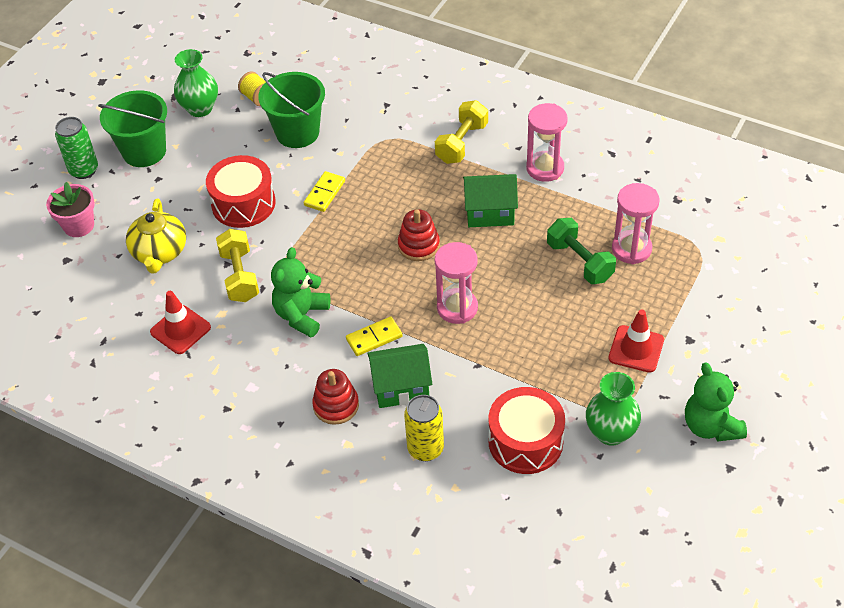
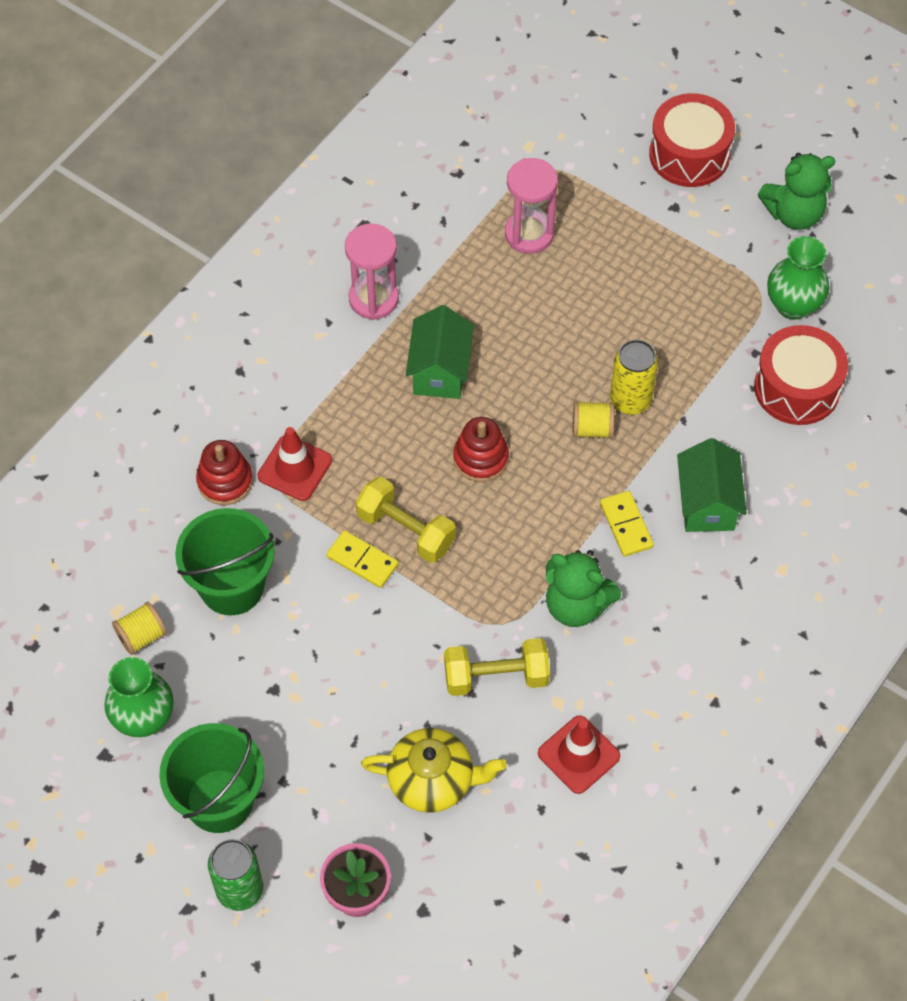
camera: 85 degrees left, 10 degrees up
red drum [206,155,276,228] -> red drum moved to [649,93,735,187]
red stacking toy [312,369,359,425] -> red stacking toy moved to [196,440,253,505]
yellow can [404,395,444,461] -> yellow can moved to [610,340,658,415]
yellow dumbbell [435,100,488,164] -> yellow dumbbell moved to [356,477,456,563]
pink hourglass [435,242,478,324] -> yellow spool [573,401,614,439]
green dumbbell [547,218,616,284] -> none
red traffic cone [608,309,664,373] -> red traffic cone moved to [257,427,332,501]

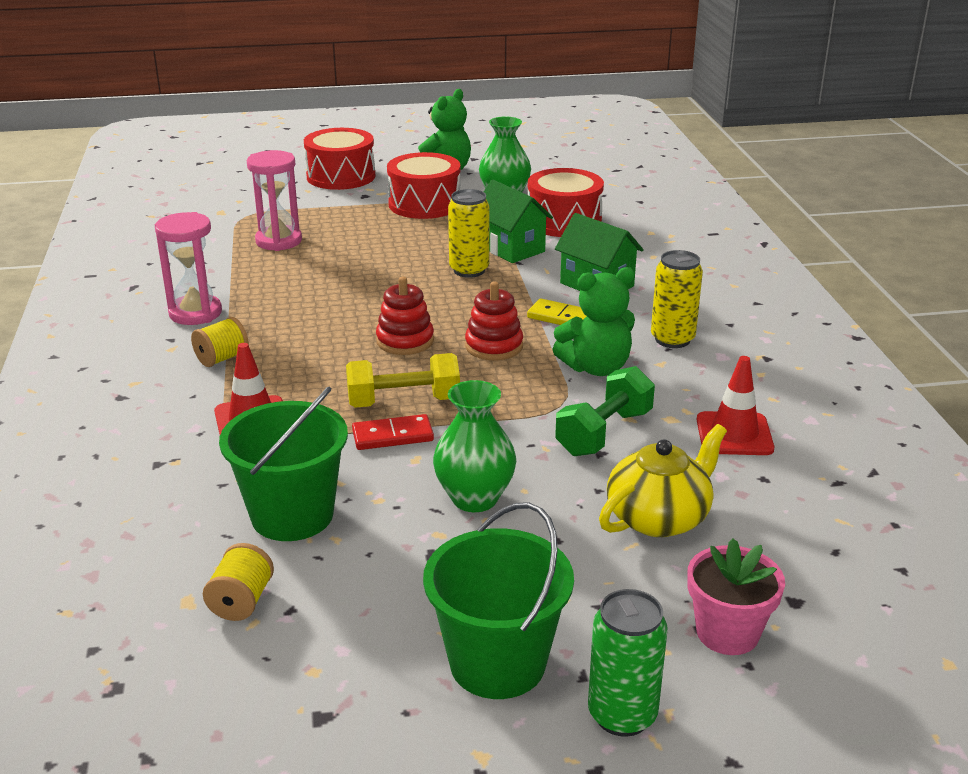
camera: 45 degrees left, 30 degrees down
green vase [105,657,174,737] -> green vase moved to [433,380,516,512]
red stacking toy [196,440,253,505] -> red stacking toy moved to [465,282,523,360]
yellow domino [326,530,399,588] -> red domino [352,414,434,450]
green house [406,305,474,399] -> green house moved to [484,180,553,263]
yellow dumbbell [444,638,550,696] -> green dumbbell [555,366,655,456]
yellow spool [573,401,614,439] -> yellow spool moved to [191,317,249,367]
none -> red drum [387,152,461,219]
none -> yellow can [651,250,703,348]

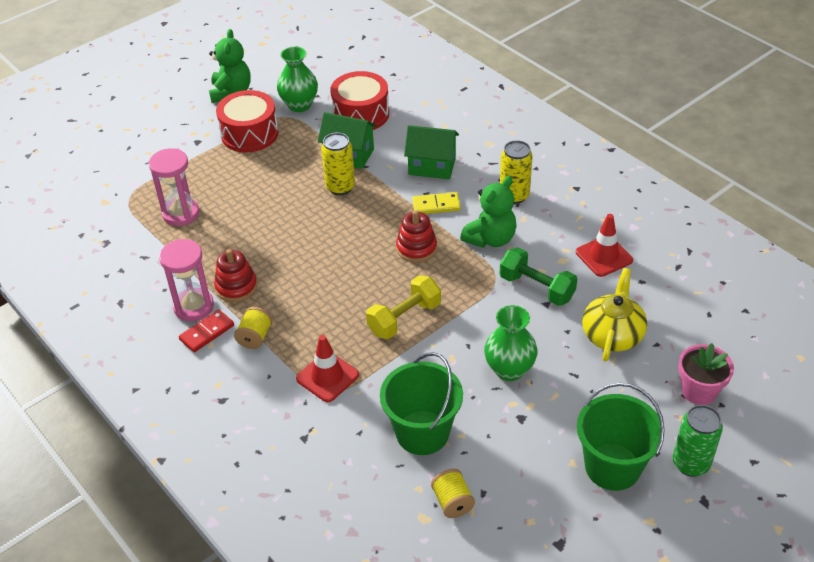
camera: 30 degrees left, 15 degrees up
red drum [304,128,375,190] -> none
red domino [352,414,434,450] -> red domino moved to [179,310,234,353]
red stacking toy [376,277,434,355] -> red stacking toy moved to [214,249,257,302]
green dumbbell [555,366,655,456] -> green dumbbell turned 60 degrees counterclockwise [499,247,577,306]

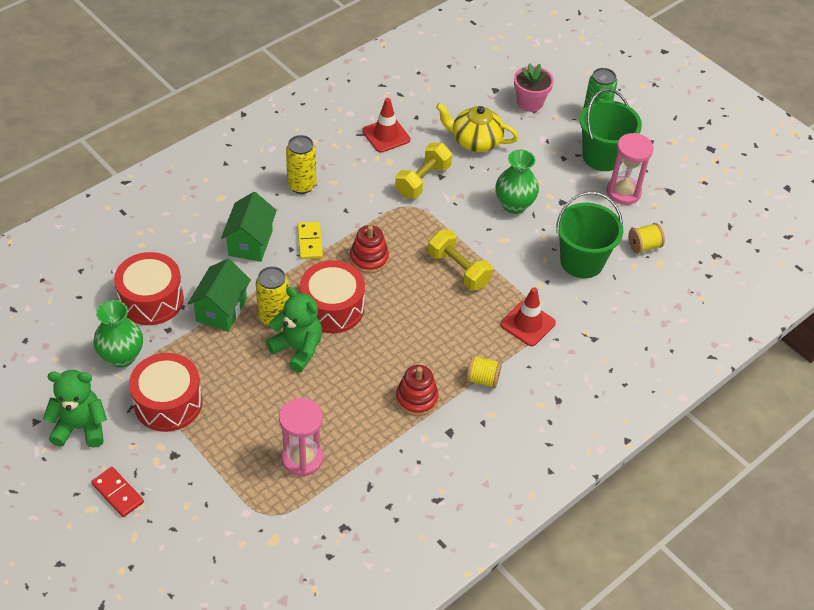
camera: 95 degrees left, 5 degrees up
pink hourglass [159,239,214,321] -> pink hourglass moved to [607,133,654,205]
red domino [179,310,234,353] -> red domino moved to [91,467,144,517]
green teddy bear [460,176,517,248] -> green teddy bear moved to [266,287,322,372]
green dumbbell [499,247,577,306] -> yellow dumbbell [395,143,452,198]
none -> red drum [300,260,365,333]

